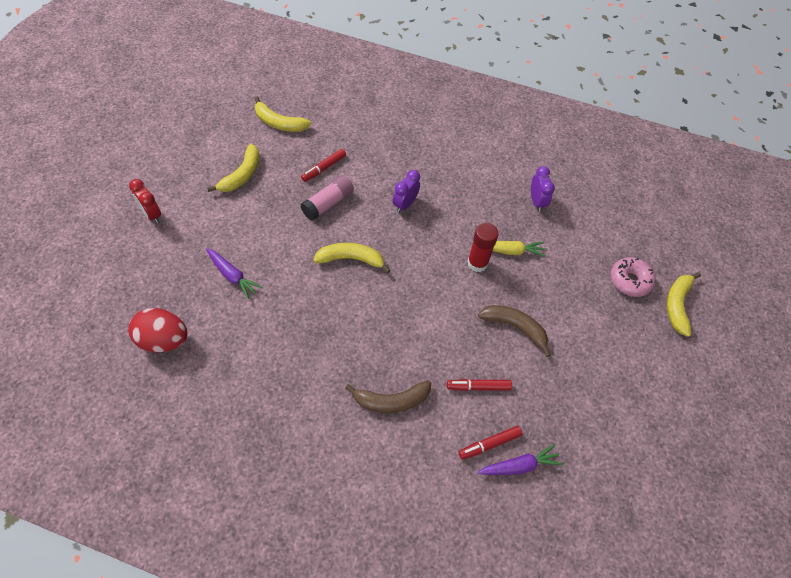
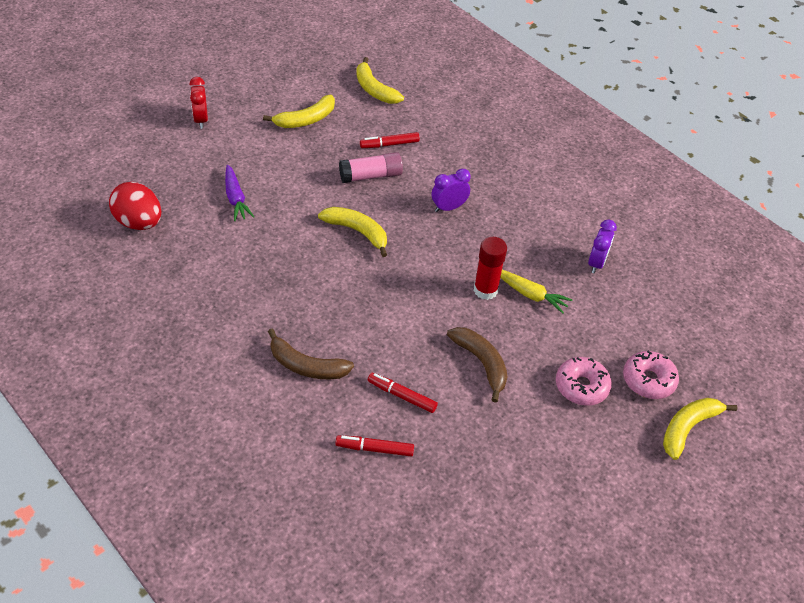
camera: 30 degrees right, 10 degrees down
purple carrot [478,444,563,475] -> none
none -> pink donut [556,357,612,406]

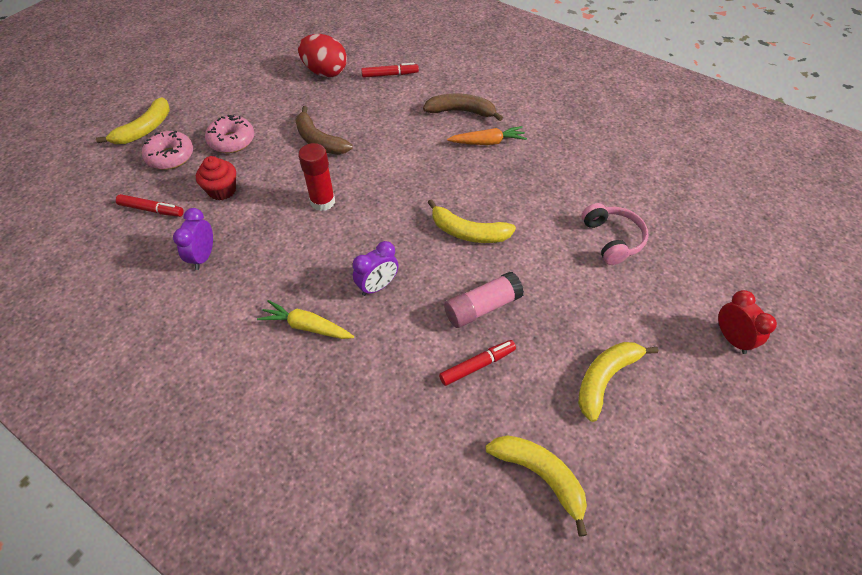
camera: 170 degrees right, 5 degrees up
red egg [109,182,161,230] -> red egg moved to [298,34,347,78]
purple carrot [225,165,254,221] -> pink headphones [582,203,648,265]
red marker [368,373,438,413] -> red marker moved to [116,194,184,217]
yellow carrot [500,270,572,314] -> yellow carrot moved to [257,300,354,339]
none -> red cupcake [196,156,236,200]
none -> orange carrot [447,126,527,145]

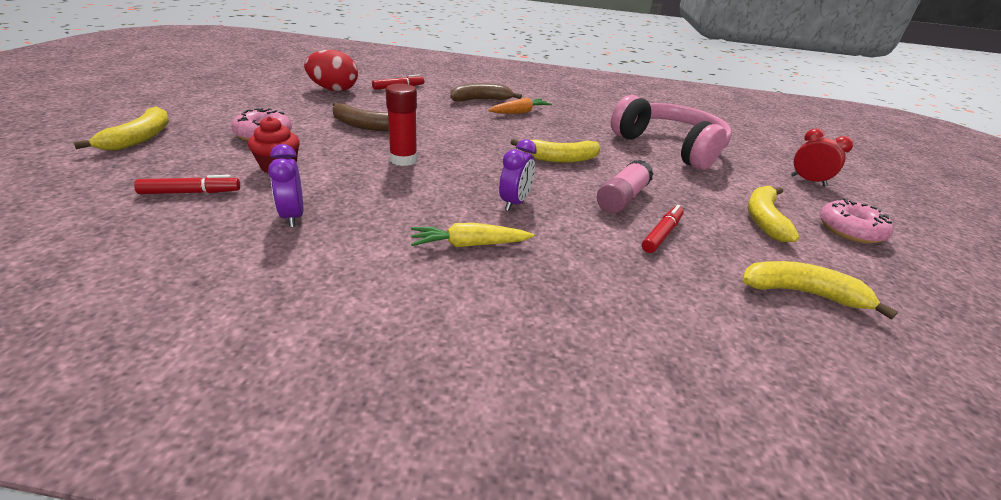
camera: 30 degrees left, 20 degrees down
pink donut [142,131,193,170] -> pink donut moved to [820,198,894,244]
pink headphones [582,203,648,265] -> pink headphones [611,95,732,170], size x1.88

